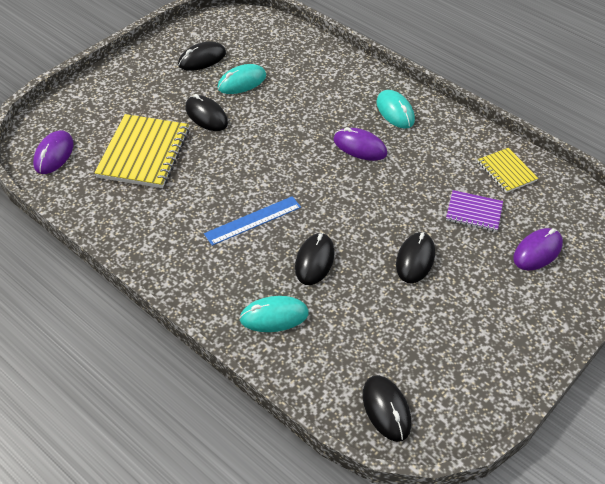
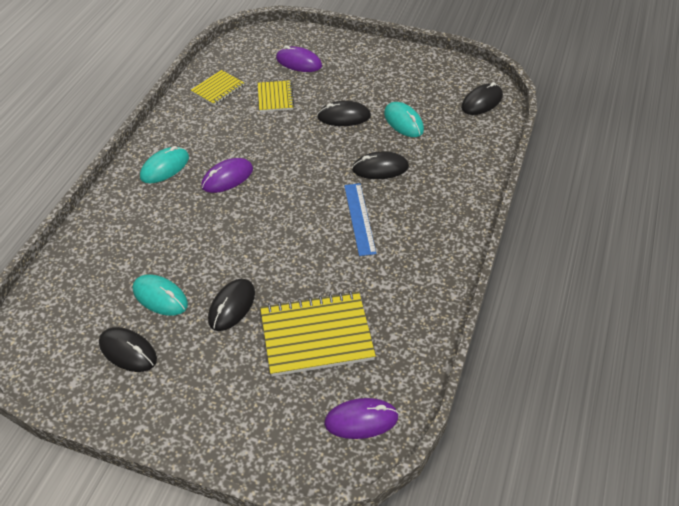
camera: 110 degrees left, 0 degrees up
blue ruler [204,196,301,246] -> blue ruler turned 45 degrees clockwise [344,183,377,256]
turquoise mouse [239,296,309,332] -> turquoise mouse moved to [384,102,424,137]
purple mouse [333,127,387,161] -> purple mouse turned 45 degrees clockwise [201,158,253,193]
purple notebook [446,190,503,232] -> yellow notebook [258,80,294,112]

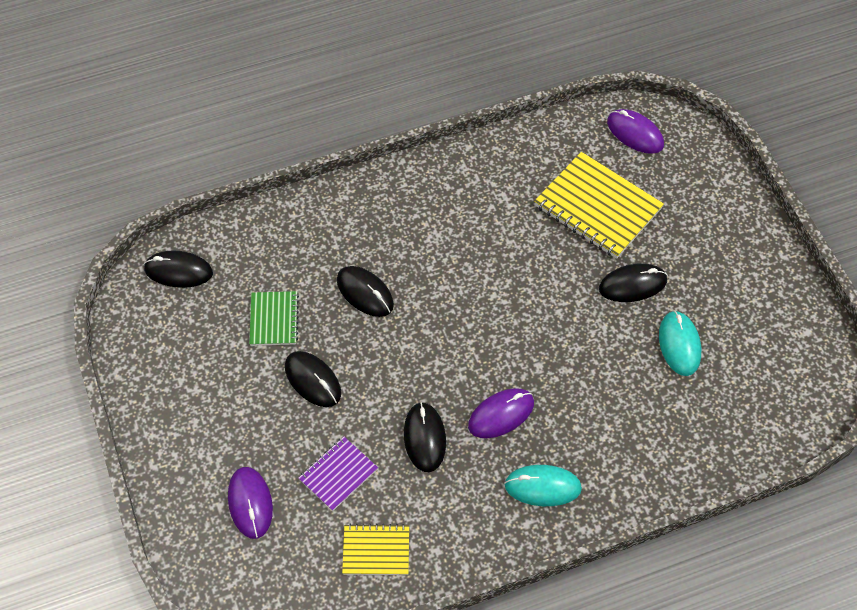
camera: 130 degrees left, 10 degrees up
black mouse [99,327,157,372] -> black mouse moved to [404,402,446,472]
purple mouse [201,158,253,193] -> purple mouse turned 45 degrees counterclockwise [468,388,534,438]
yellow notebook [258,80,294,112] -> purple notebook [299,437,378,511]
blue ruler [344,183,377,256] -> none
turquoise mouse [384,102,424,137] -> green notebook [249,291,299,346]

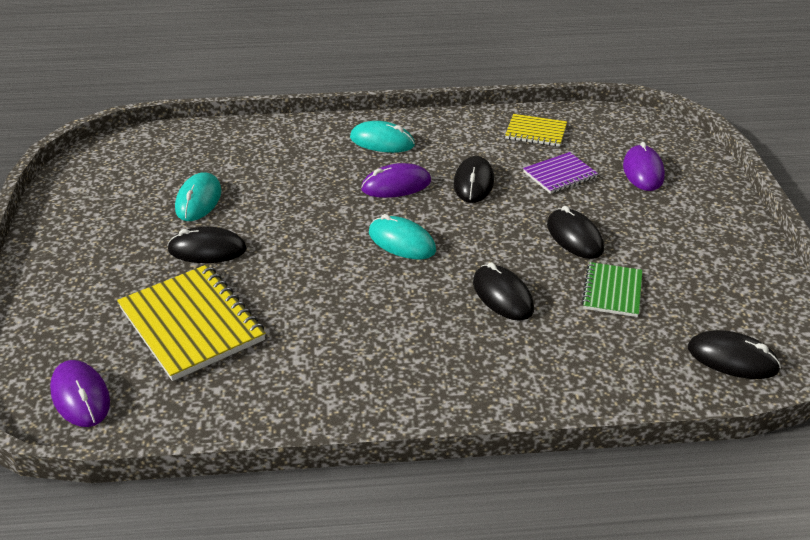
camera: 165 degrees left, 20 degrees down
none -> turquoise mouse [369,214,436,259]

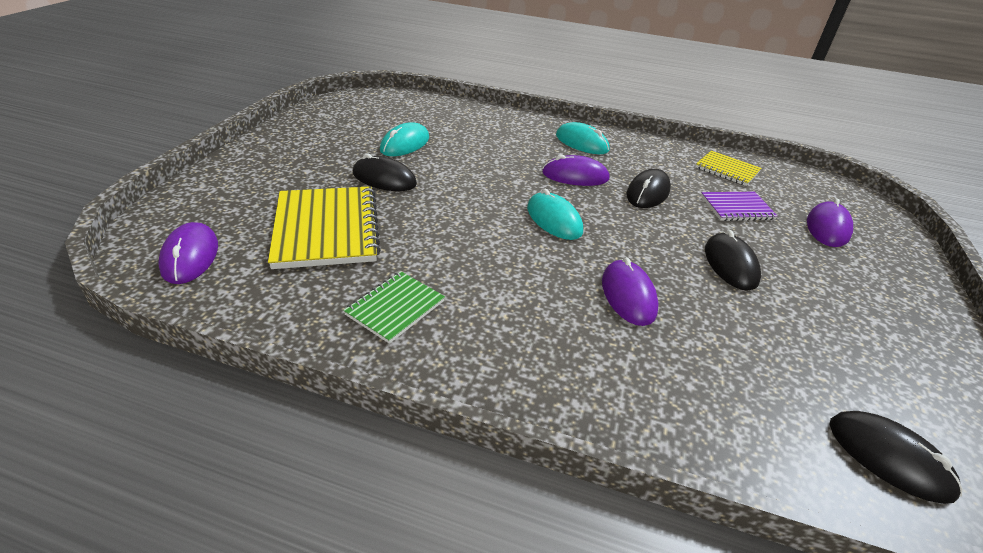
camera: 20 degrees right, 0 degrees up
black mouse [473,262,534,321] -> purple mouse [602,257,659,326]
green notebook [582,262,643,317] -> green notebook moved to [343,271,445,344]

